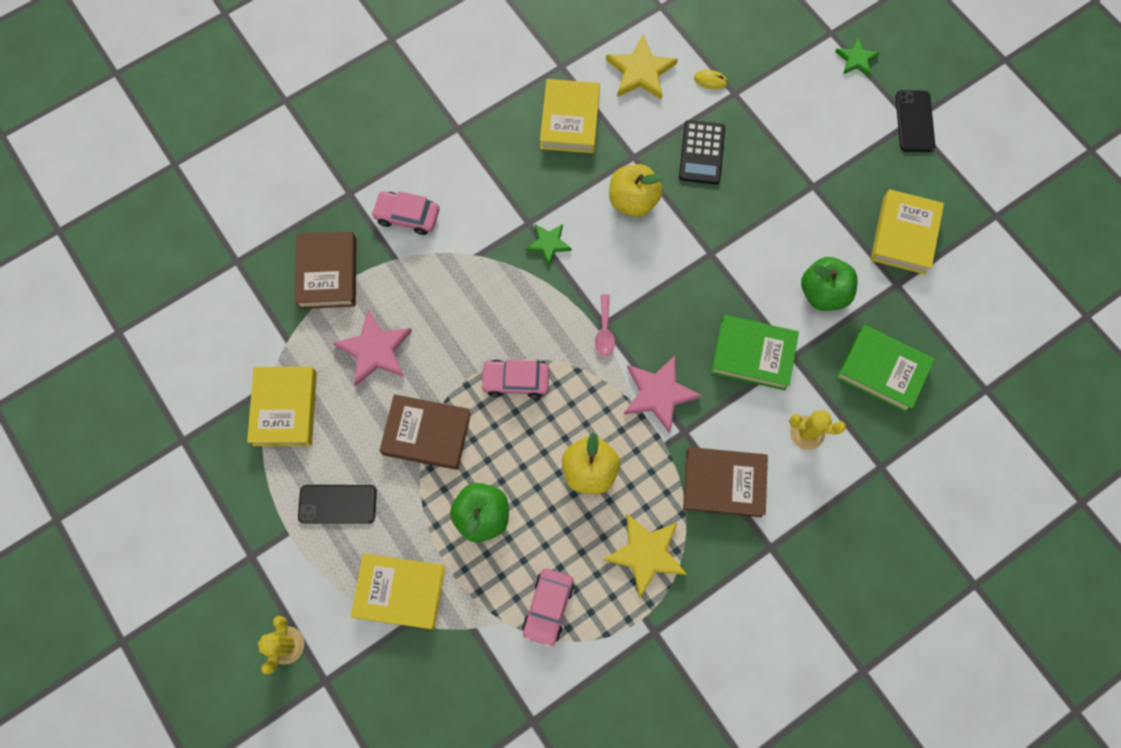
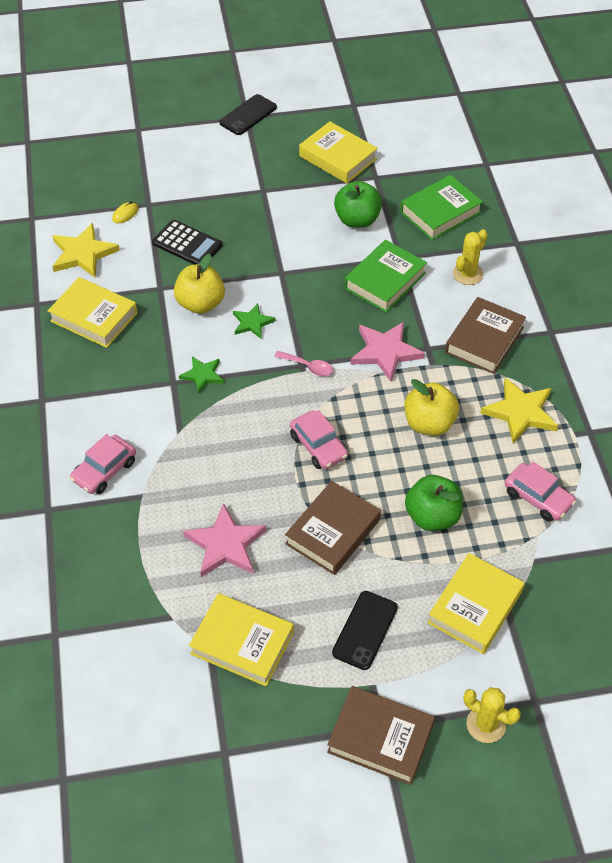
camera: 65 degrees left, 20 degrees down
brown book [294,231,357,309] -> brown book moved to [327,686,435,785]
pink car [480,360,549,399] -> pink car turned 60 degrees counterclockwise [290,410,348,469]
green star [835,38,880,76] -> green star moved to [233,303,276,338]
black phone [895,90,935,152] -> black phone turned 75 degrees counterclockwise [219,94,277,135]

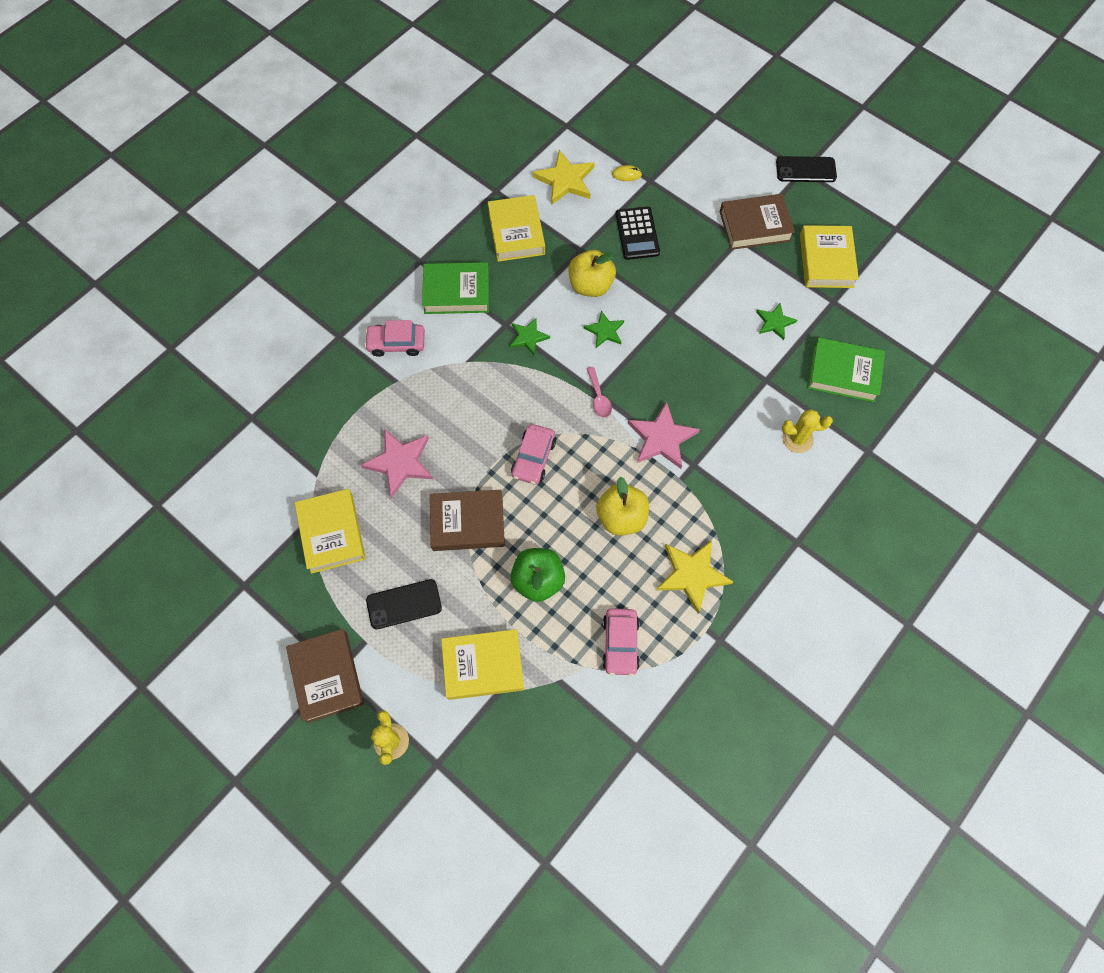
camera: 50 degrees right, 15 degrees up
green apple [334,181,382,228] -> green star [756,303,797,340]
green book [344,240,427,312] -> green book moved to [422,262,489,314]
brown book [445,297,526,374] -> brown book moved to [720,194,795,250]

